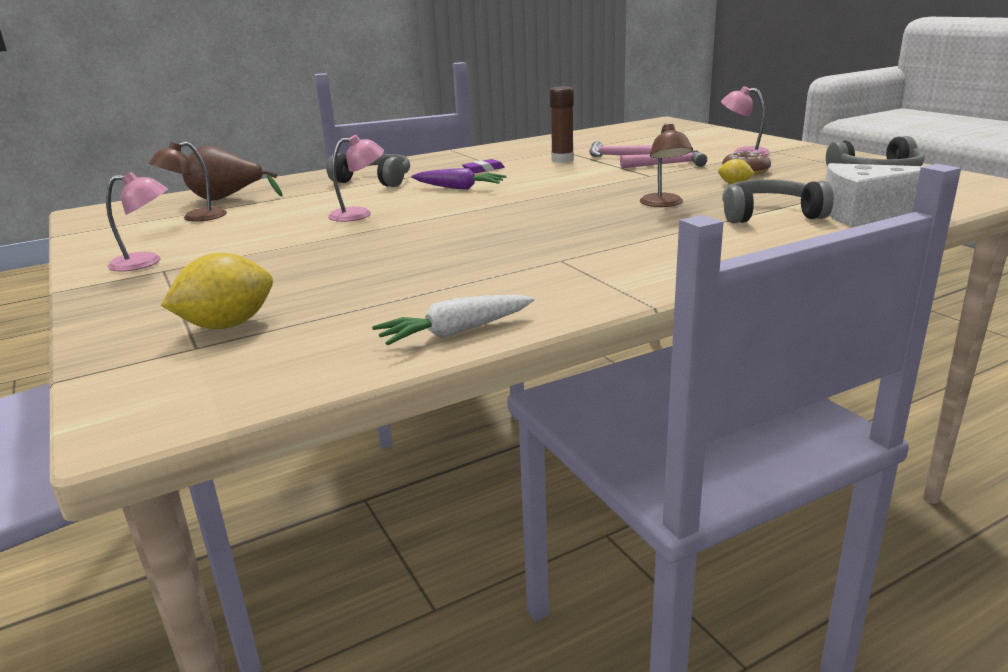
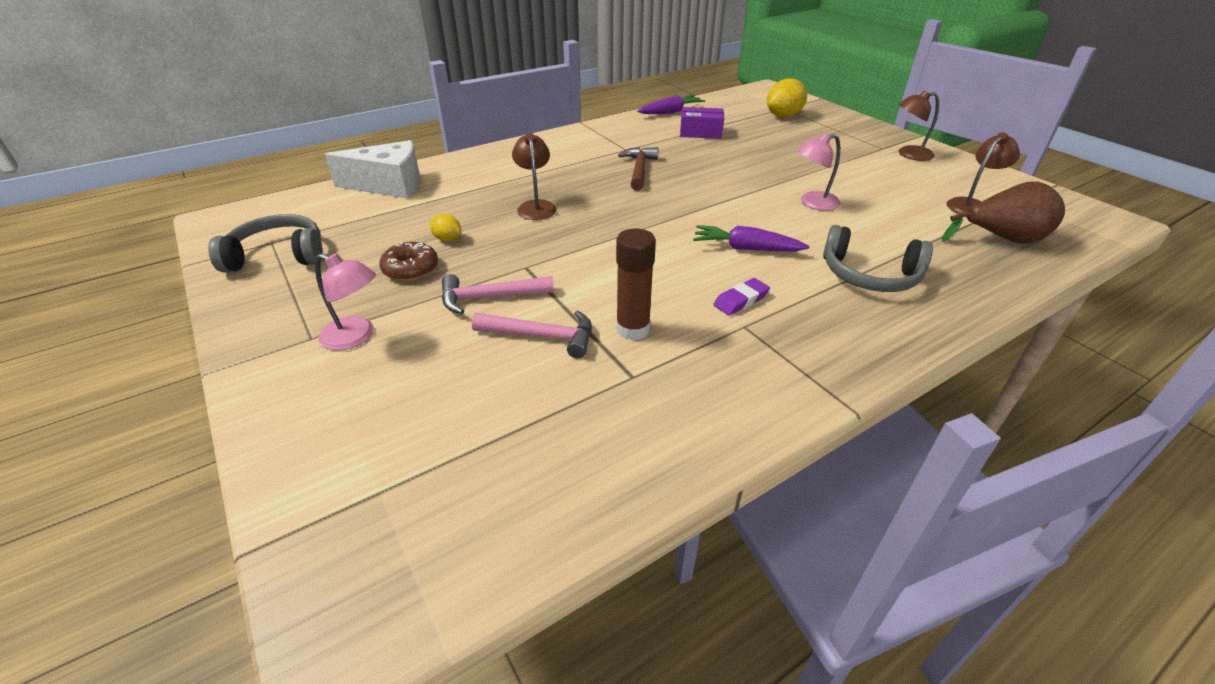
camera: 175 degrees right, 15 degrees up
pink lamp [106,172,168,272] -> brown lamp [898,91,939,161]
white carrot [372,295,534,345] -> purple carrot [637,95,706,114]
grey headphones [722,179,834,223] -> none
none -> brown hammer [618,147,659,191]
none -> purple box [680,107,724,139]

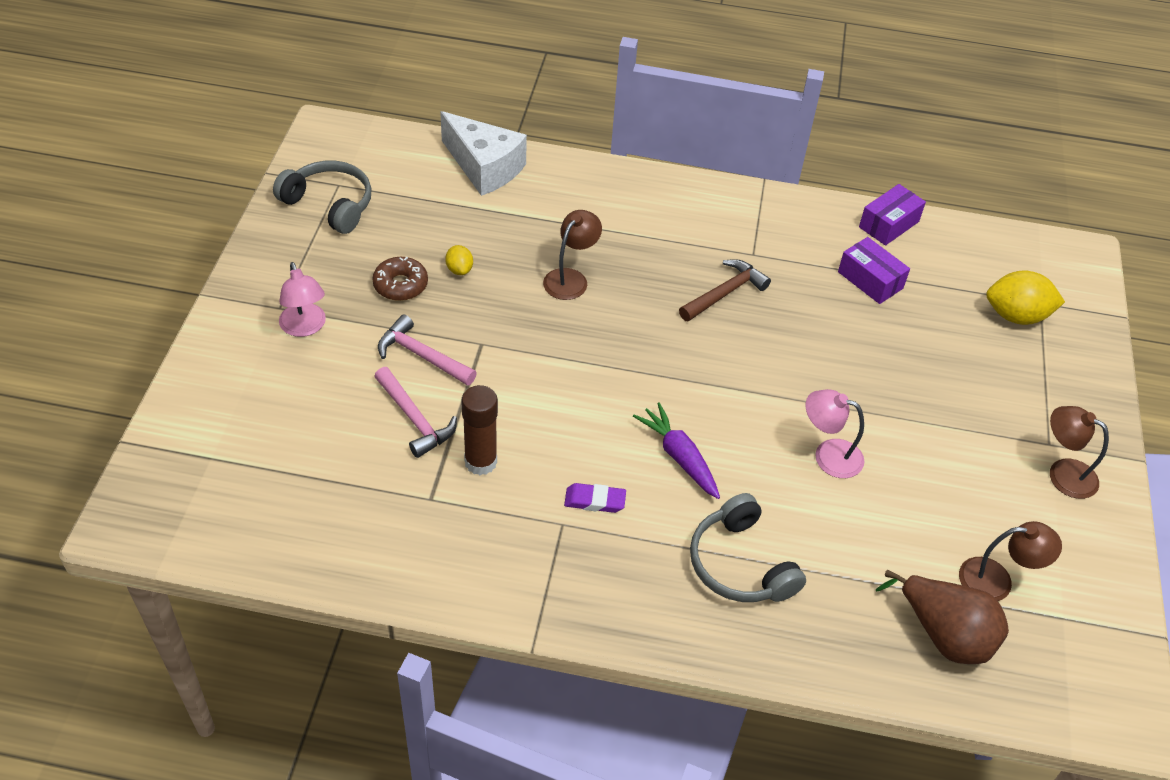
camera: 40 degrees right, 10 degrees up
purple carrot [637,95,706,114] -> purple box [859,184,926,245]

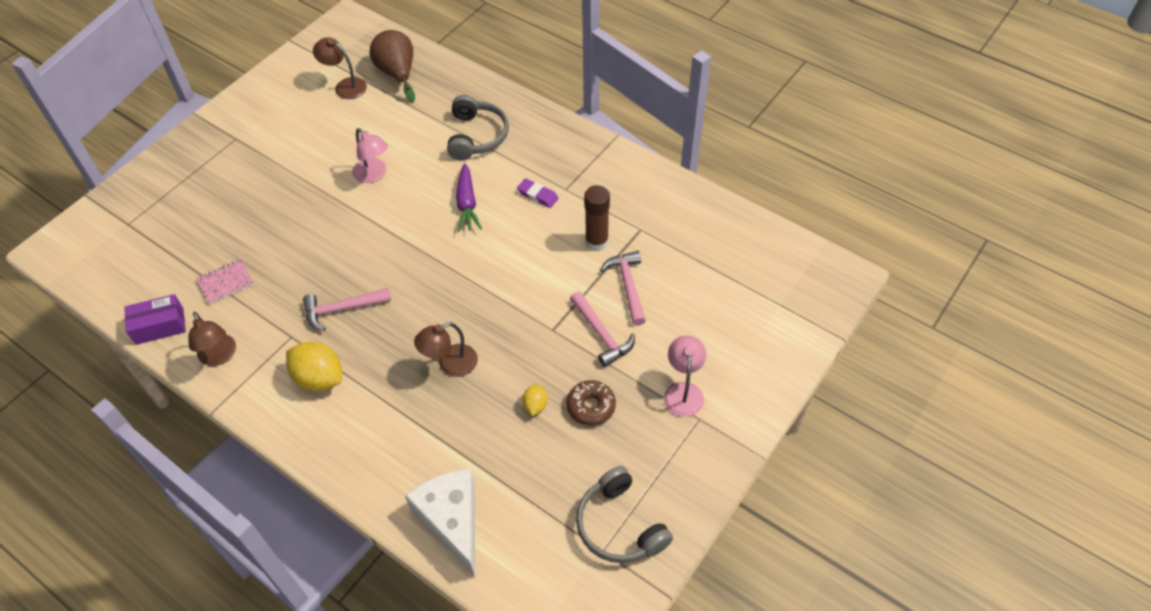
camera: 150 degrees left, 5 degrees up
brown hammer [679,259,771,321] -> pink hammer [303,288,391,331]
purple box [838,237,910,304] -> pink notebook [196,259,254,304]
yellow lemon [986,270,1065,325] -> yellow lemon moved to [286,342,342,391]
brown lamp [1050,406,1109,499] -> brown lamp moved to [188,312,236,366]

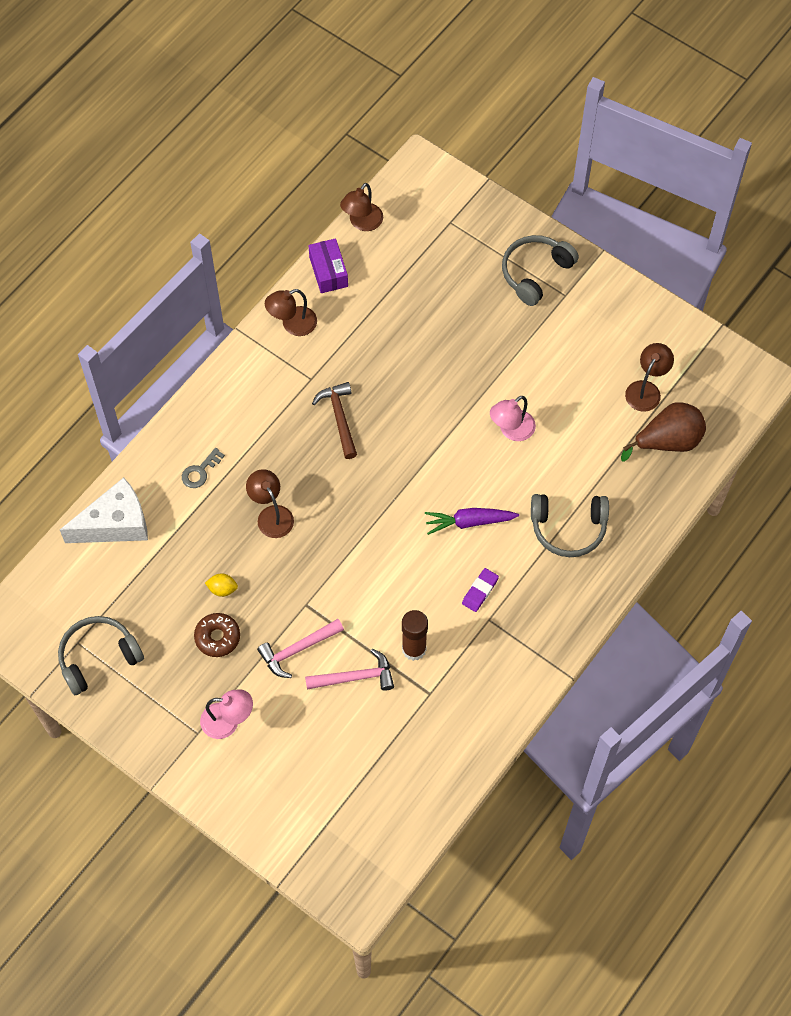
camera: 90 degrees right, 10 degrees up
pink notebook [196,259,254,304] -> none
yellow lemon [286,342,342,391] -> none
pink hammer [303,288,391,331] -> brown hammer [312,382,357,459]
none -> grey key [182,448,225,488]
none -> brown lamp [340,183,383,231]
none -> grey headphones [502,235,579,306]

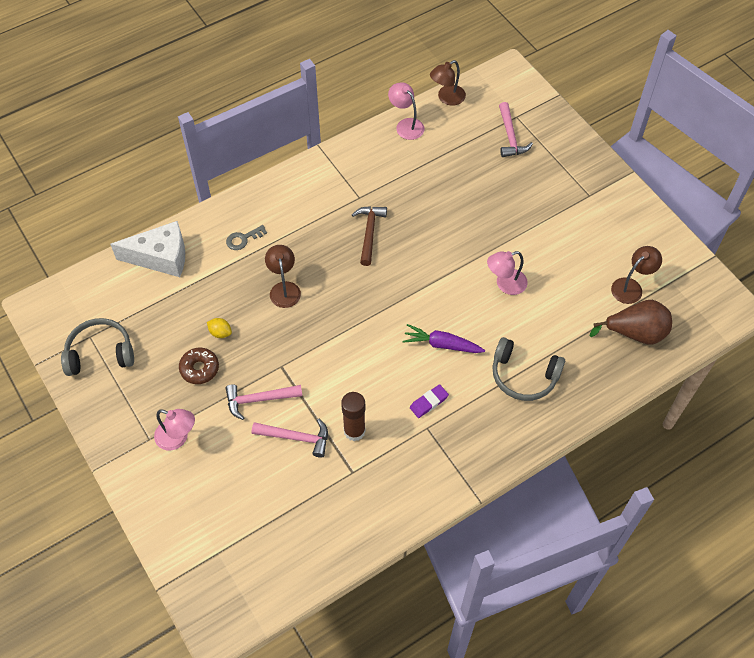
camera: 20 degrees right, 5 degrees down
brown lamp [265,289,317,336] -> none
purple box [308,238,348,293] -> pink lamp [388,83,425,140]
grey headphones [502,235,579,306] -> none
none -> pink hammer [499,102,533,157]

